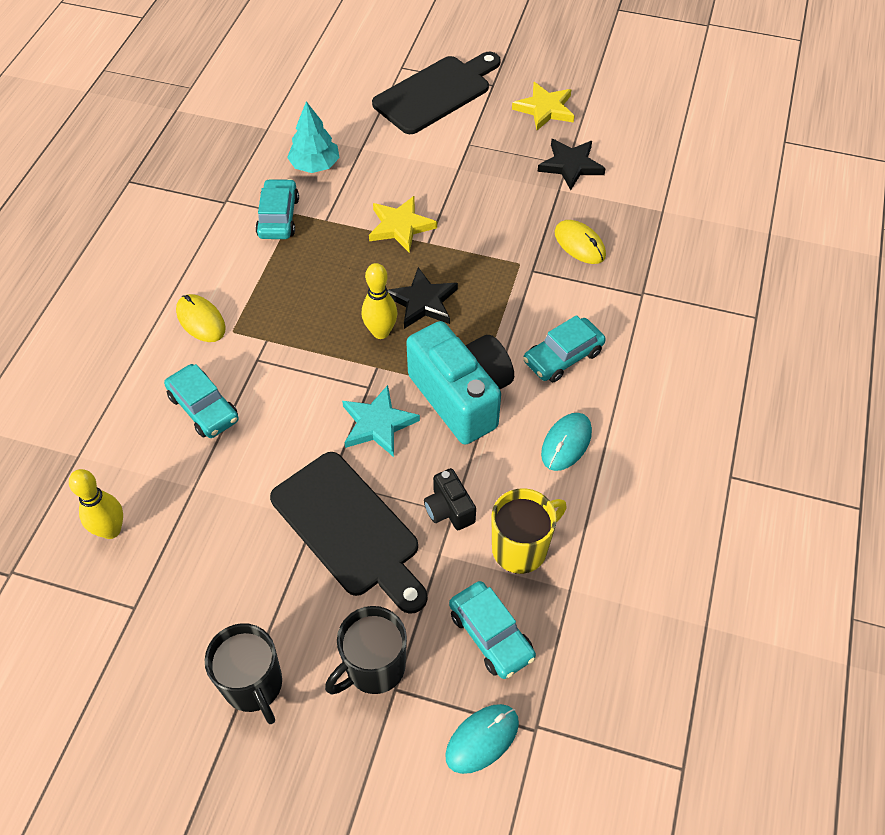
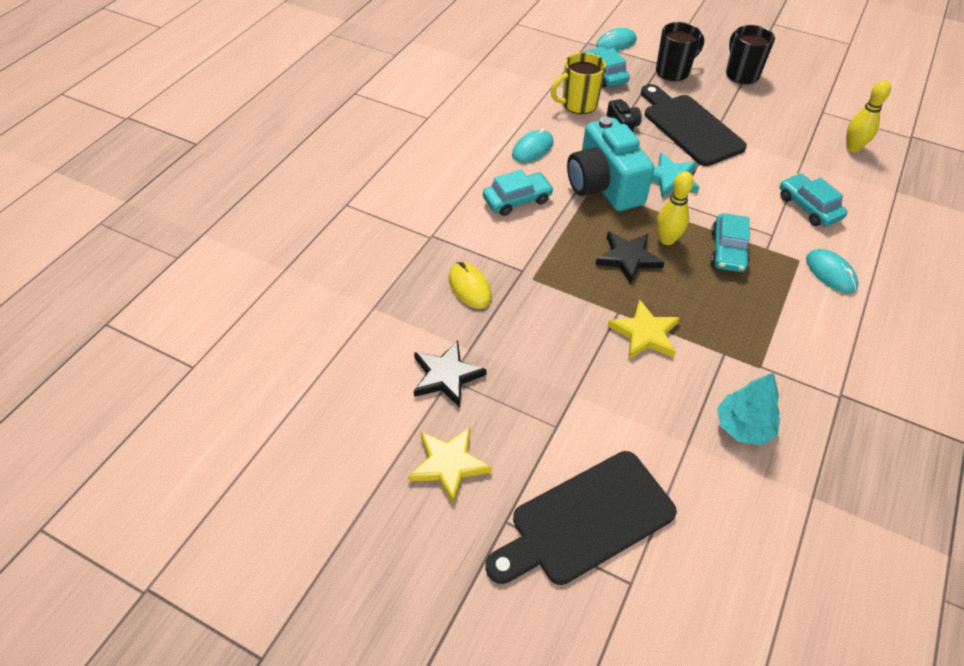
camera: 170 degrees left, 5 degrees down
yellow mouse [176,294,226,342] -> turquoise mouse [806,249,859,294]
turquoise car [255,179,299,239] -> turquoise car moved to [710,213,750,272]

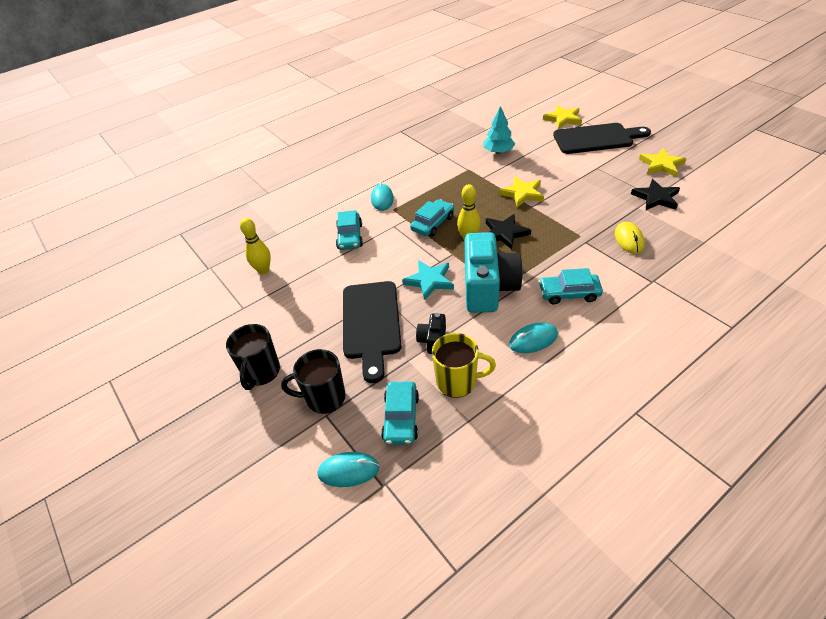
camera: 150 degrees left, 5 degrees down
none -> yellow star [543,105,582,129]

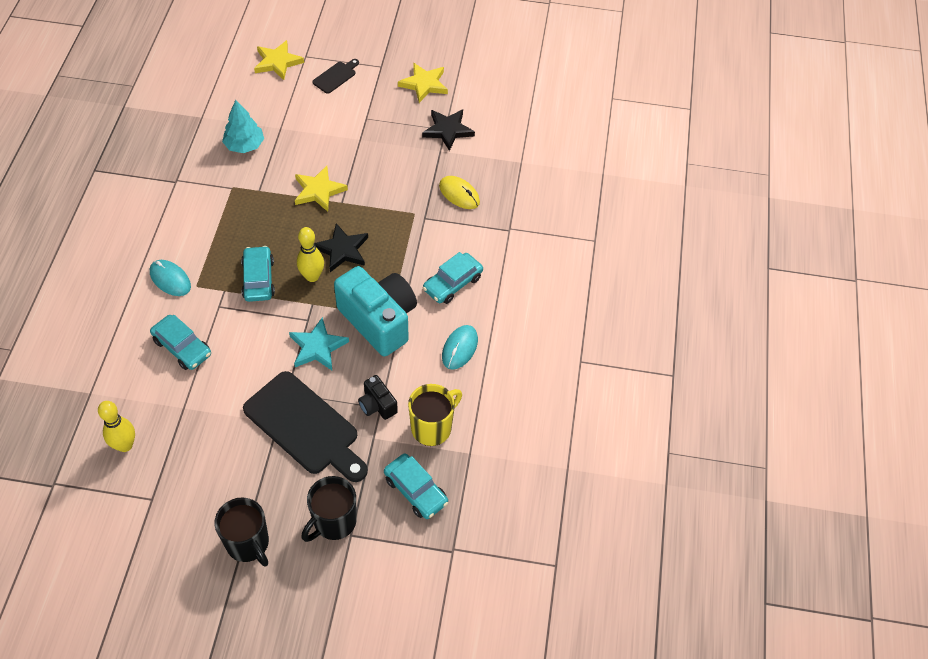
camera: 50 degrees left, 10 degrees up
turquoise mouse [317,452,379,487] -> none
black cutting board [553,123,651,154] -> black cutting board [312,59,359,94], size x0.46

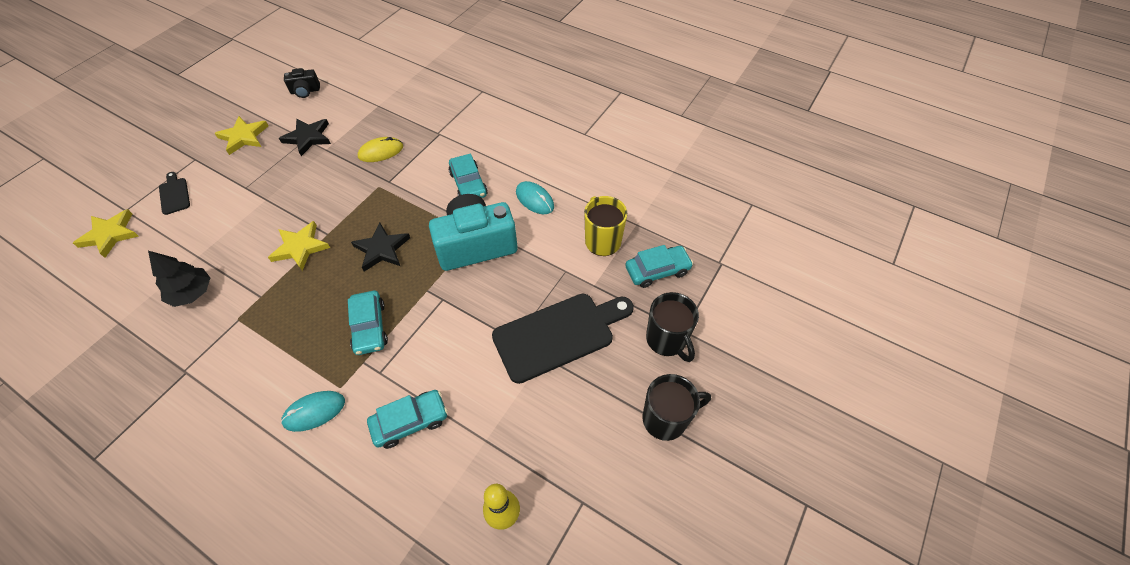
camera: 65 degrees left, 0 degrees up
turquoise tree [222,100,264,153] -> black tree [148,251,210,307]
turquoise car [241,246,275,302] -> turquoise car turned 120 degrees counterclockwise [348,291,388,355]
turquoise star [289,317,349,370] -> none
yellow bowling pin [297,227,324,282] -> none
black camera [358,375,398,420] -> black camera moved to [284,68,320,98]

